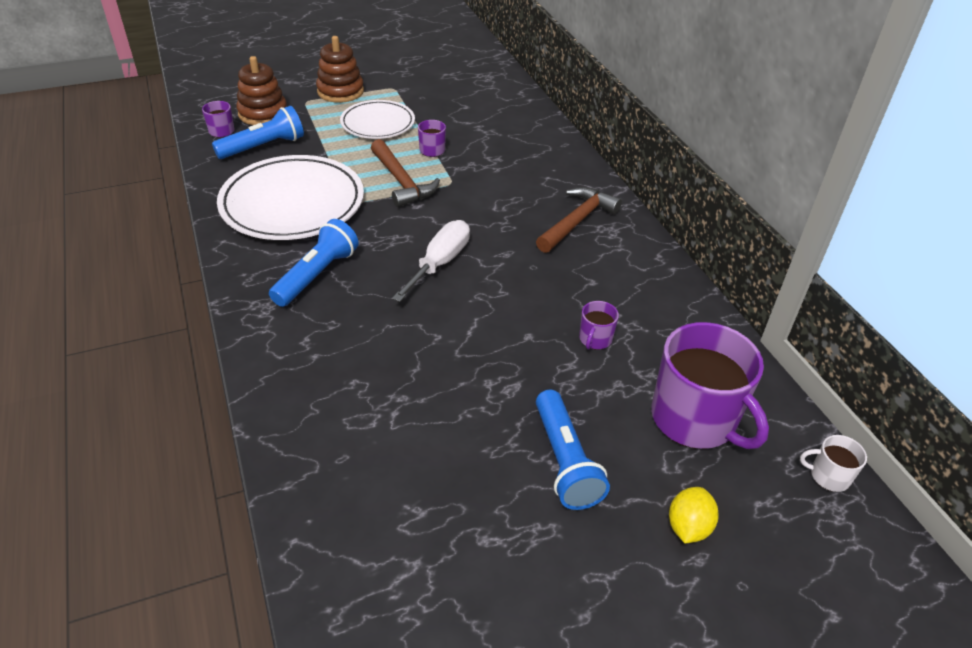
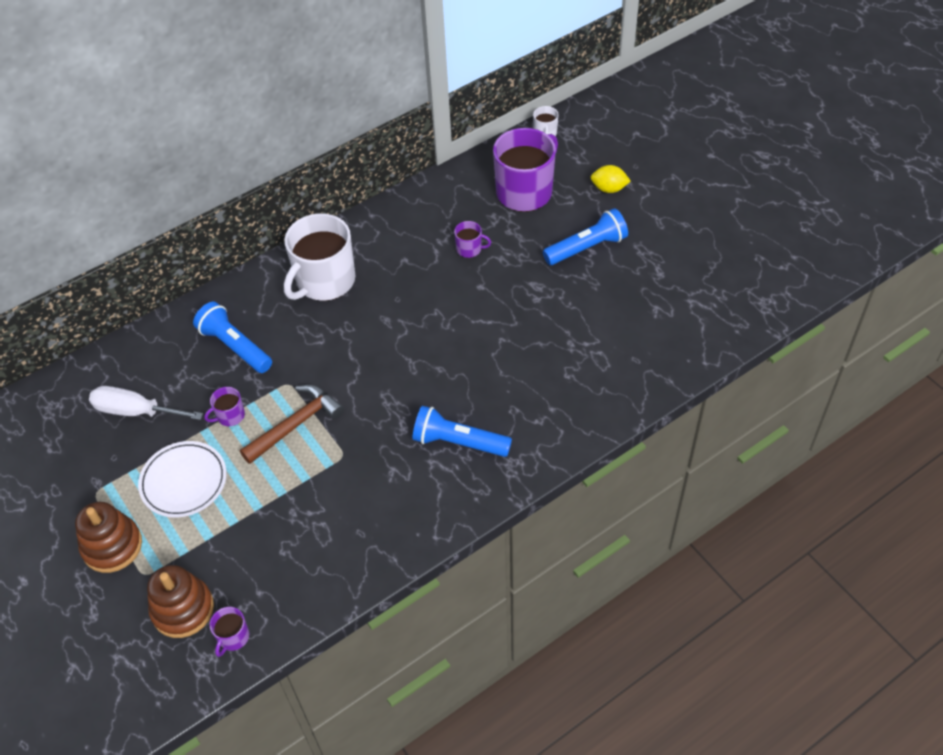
camera: 100 degrees left, 10 degrees up
blue flashlight [212,106,304,159] -> blue flashlight moved to [193,302,272,373]
white plate [217,155,364,240] -> none
white screwdriver [392,220,470,302] -> white screwdriver moved to [89,386,203,420]
brown hammer [536,187,622,253] -> white mug [284,213,355,301]

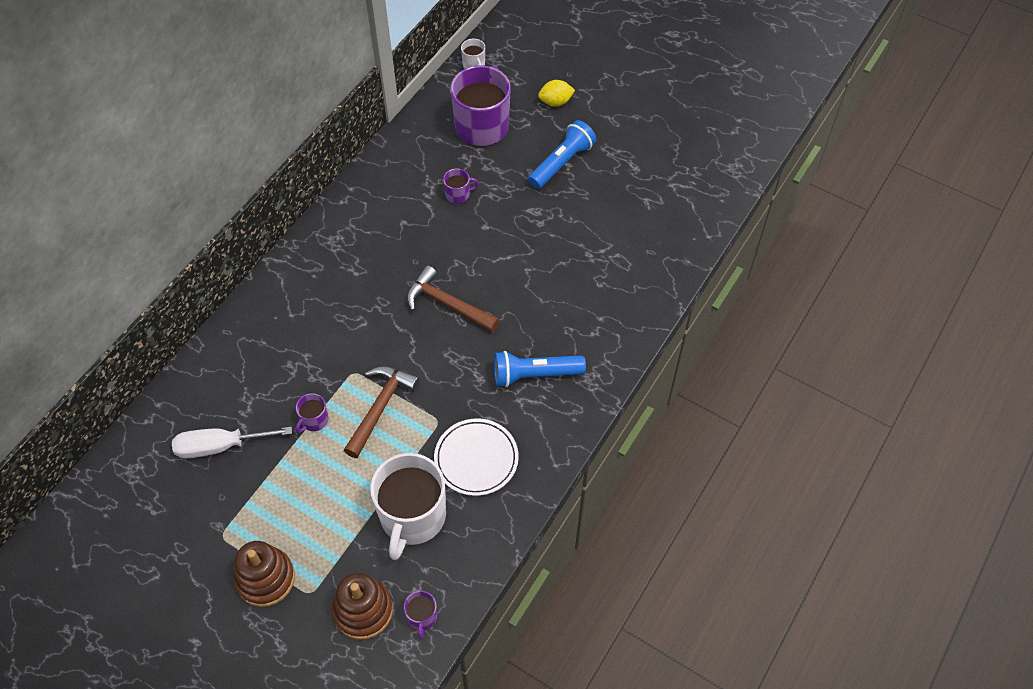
camera: 25 degrees left, 5 degrees up
white plate [138,441,227,518] -> white plate moved to [434,418,519,496]
blue flashlight [193,302,272,373] -> none
white mug [284,213,355,301] -> white mug moved to [370,453,446,560]
none -> brown hammer [406,265,499,332]

